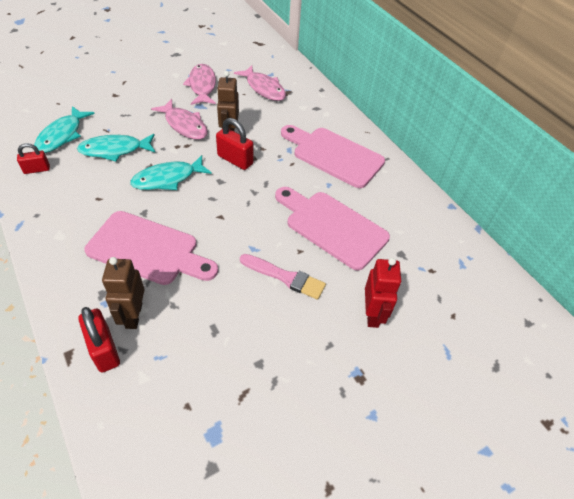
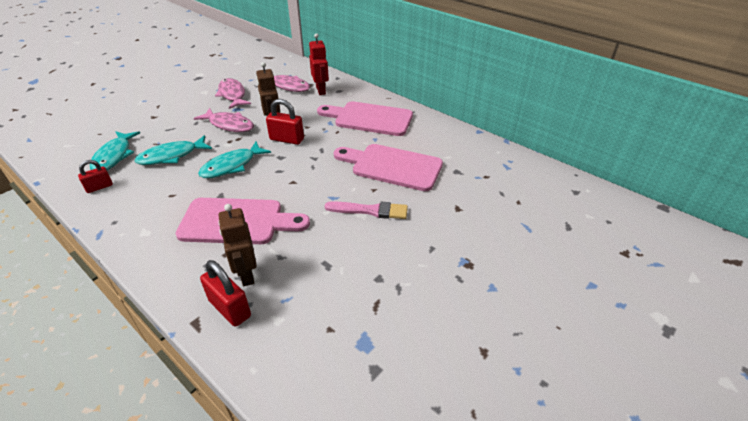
camera: 15 degrees left, 10 degrees down
red robot [365,258,401,328] -> red robot moved to [309,33,329,95]

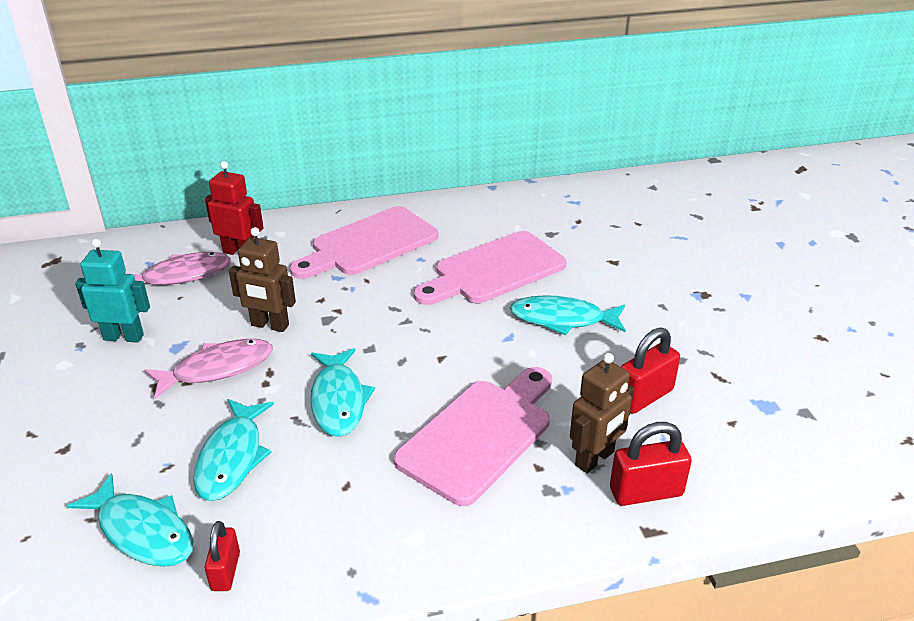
camera: 55 degrees left, 5 degrees down
pink fish [215,78,251,109] -> turquoise robot [75,239,150,343]
brown robot [218,204,257,286] -> brown robot turned 60 degrees counterclockwise [570,353,634,473]
red padlock [266,99,304,145] -> red padlock moved to [621,328,680,414]
pink brush [325,201,408,219] -> turquoise fish [510,295,626,335]

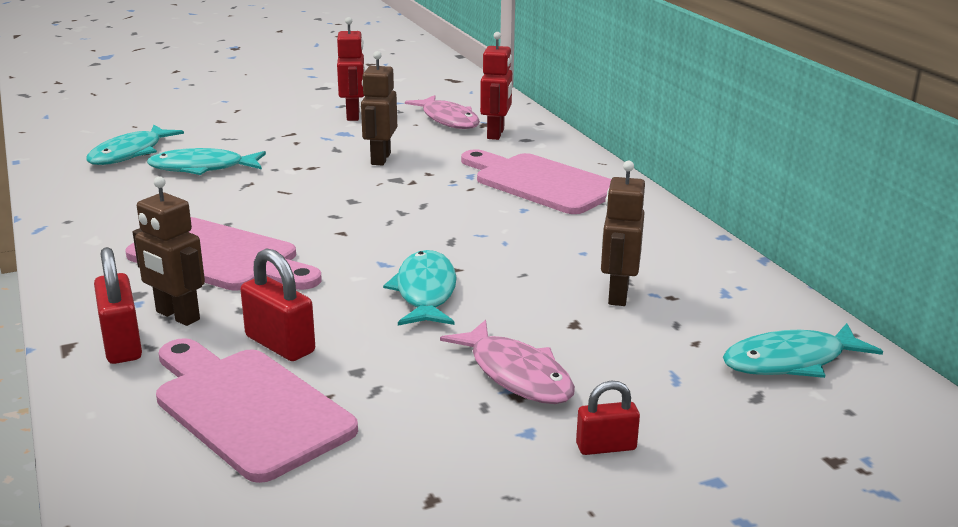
camera: 80 degrees right, 10 degrees down
turquoise robot [75,239,150,343] -> red robot [337,17,365,121]
pink fish [145,339,272,399] -> pink fish moved to [440,320,575,404]
red padlock [205,521,240,591] -> red padlock moved to [576,381,640,455]
turquoise fish [310,348,375,437] -> turquoise fish moved to [723,323,883,378]
pink cutting board [414,231,567,305] -> pink cutting board moved to [156,338,358,483]
none -> brown robot [601,161,645,306]

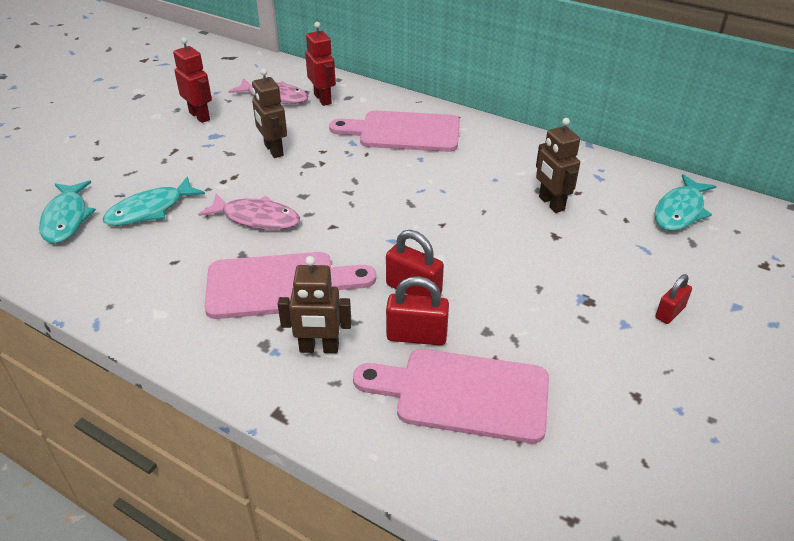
camera: 35 degrees left, 15 degrees up
red padlock [94,247,142,364] -> red padlock moved to [386,230,444,297]
turquoise fish [383,250,457,325] -> none
pink fish [440,320,575,404] -> pink fish moved to [198,194,300,230]

